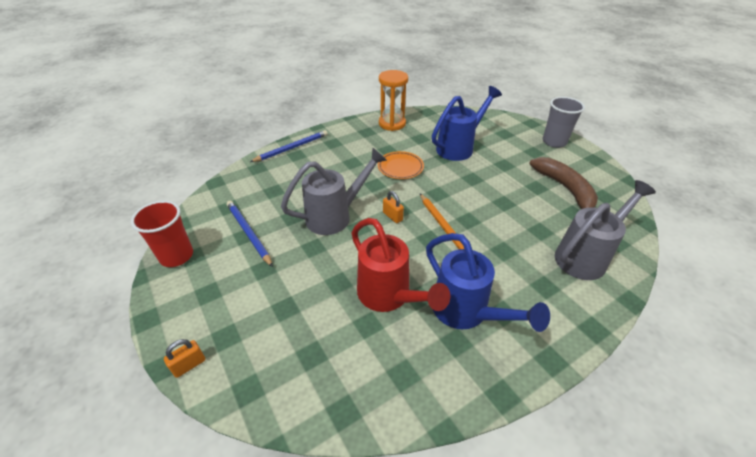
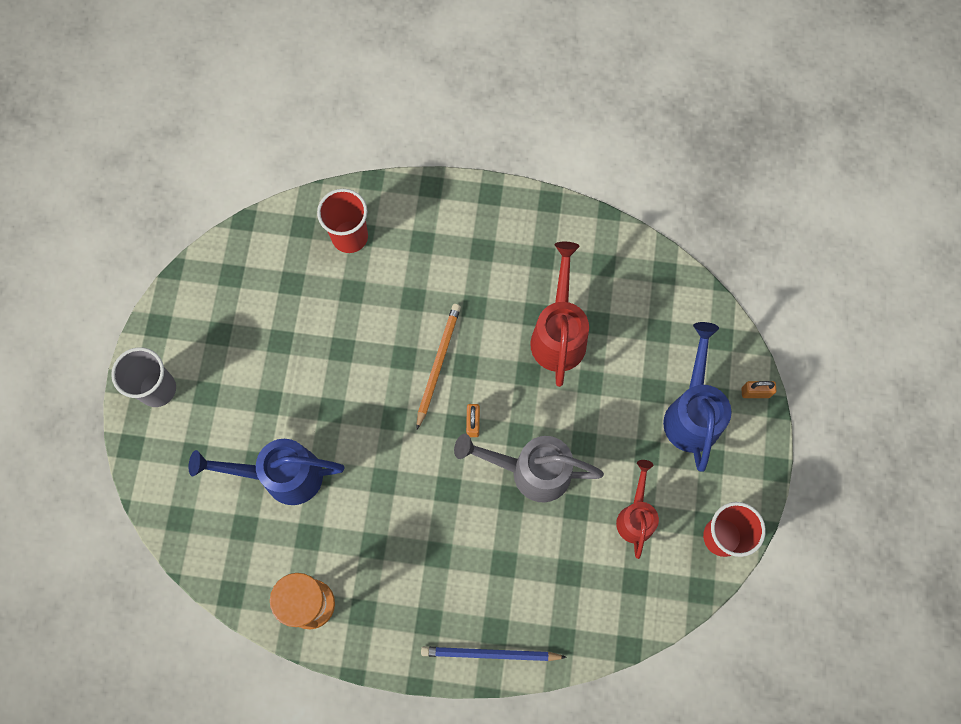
camera: 140 degrees left, 30 degrees up
blue pencil [227,201,273,267] -> red watering can [616,460,659,559]
orange plate [378,151,424,179] -> none
blue watering can [426,233,550,332] -> blue watering can moved to [663,322,732,472]
brown banana [529,157,598,209] -> none
grey watering can [555,180,656,280] -> red cup [317,189,368,253]

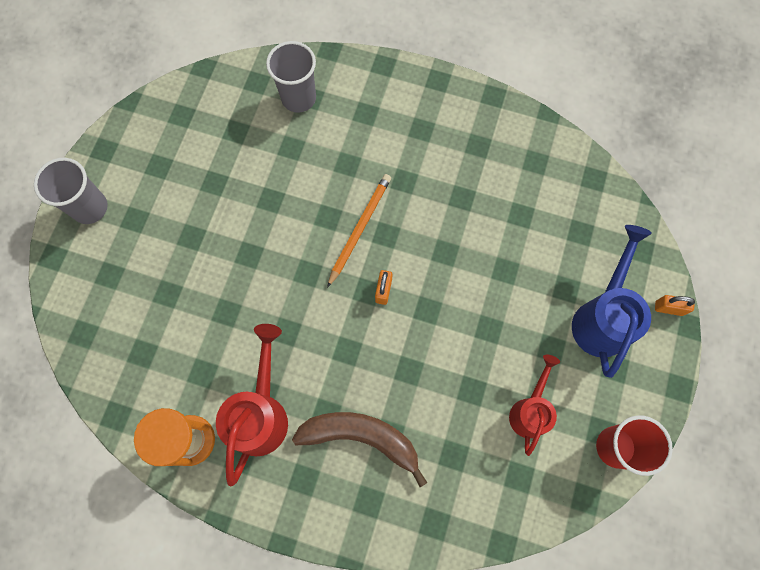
camera: 10 degrees right, 0 degrees up
blue watering can [189,439,345,505] -> none
red cup [317,189,368,253] -> grey cup [266,41,316,113]
blue pencil [421,646,567,661] -> none
grey watering can [454,434,604,502] -> none
red watering can [530,242,589,387] -> red watering can moved to [216,324,288,486]
none -> brown banana [292,412,427,487]

